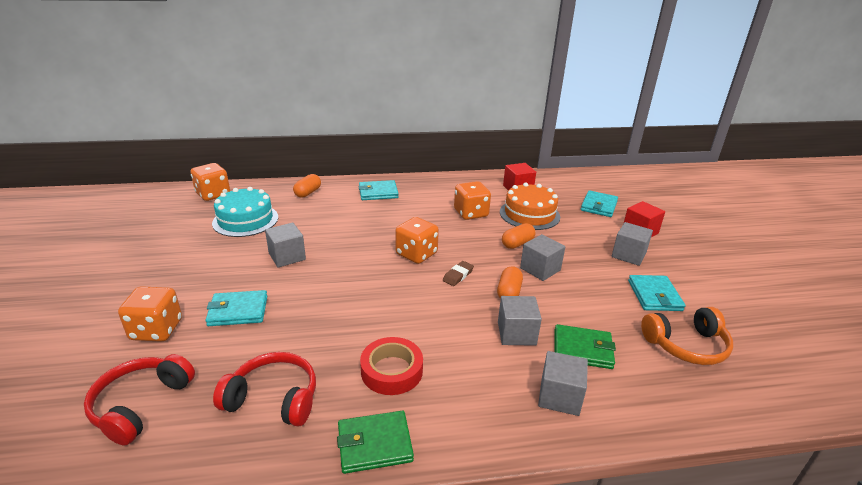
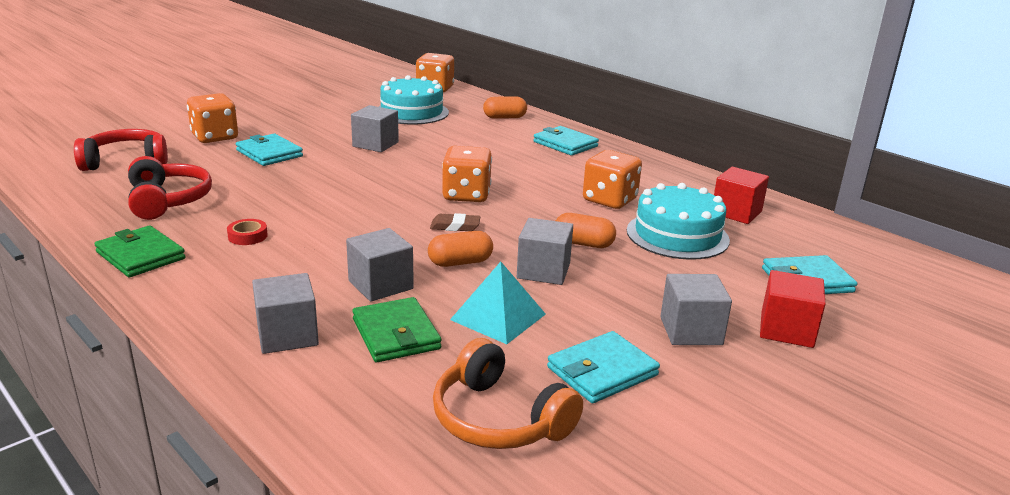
camera: 55 degrees right, 5 degrees down
red tape [360,337,423,395] -> red tape [227,219,268,245], size x0.53
orange cake [500,183,560,230] -> turquoise cake [627,183,730,260]
none -> turquoise pyramid [450,262,546,344]

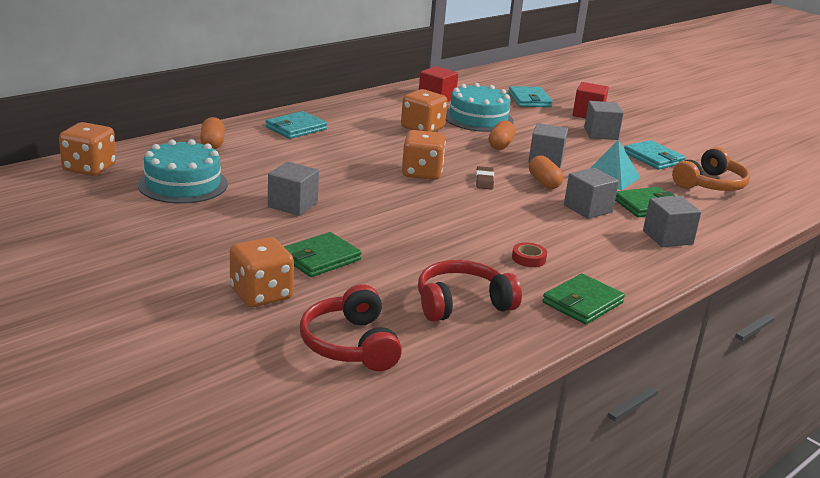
camera: 90 degrees left, 0 degrees up
turquoise wallet [236,134,303,166] -> green wallet [284,232,362,277]

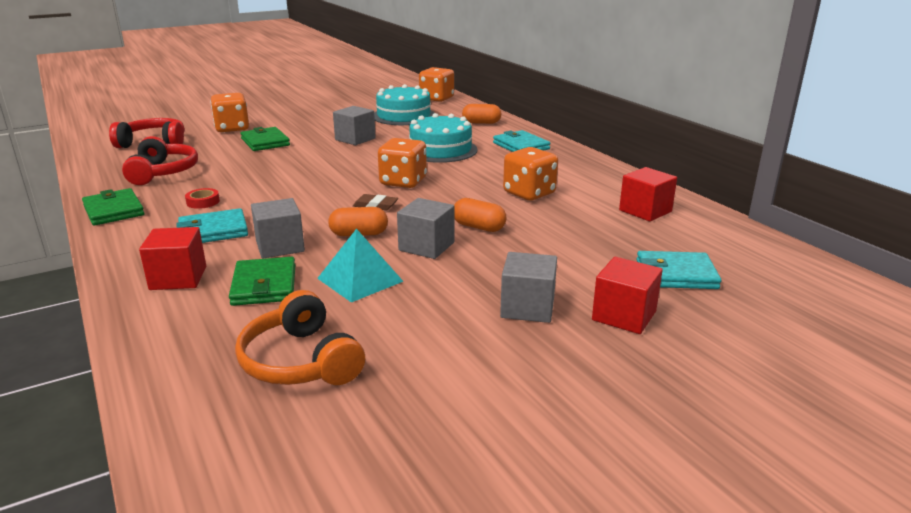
camera: 105 degrees right, 0 degrees up
turquoise cake [446,83,514,132] -> turquoise cake moved to [409,113,478,163]
turquoise wallet [624,140,686,170] -> turquoise wallet moved to [176,208,248,243]
grey cube [643,196,701,247] -> red cube [139,227,206,290]

